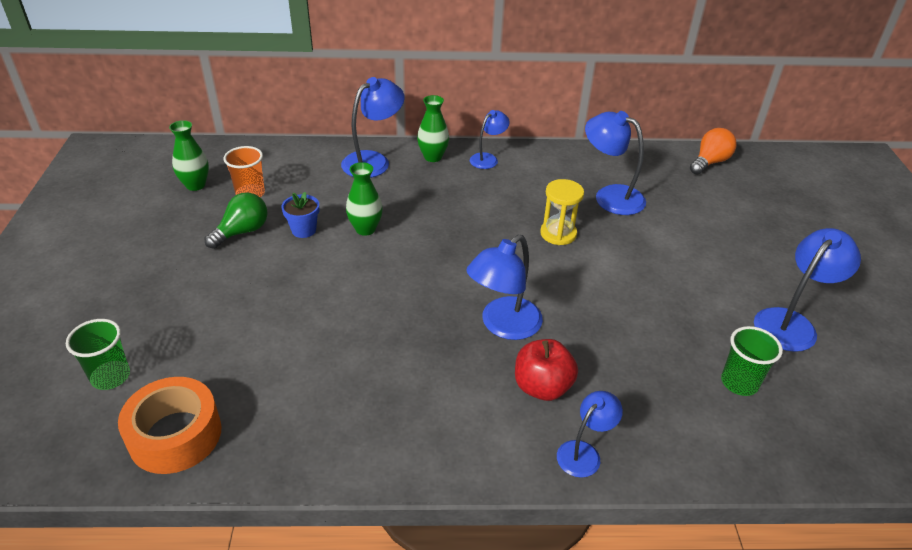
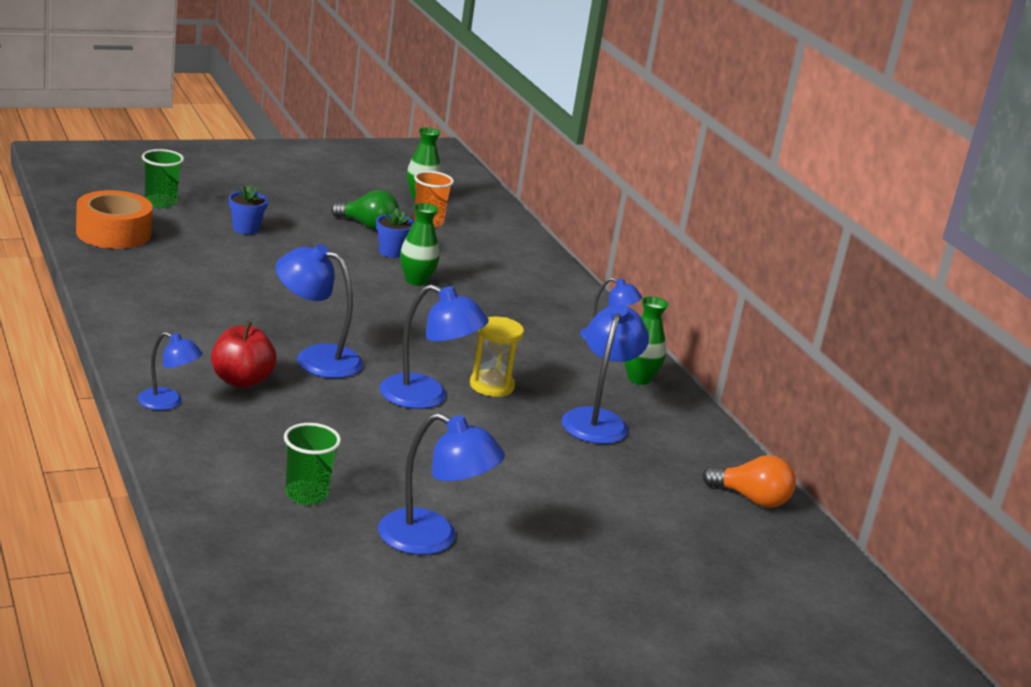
camera: 65 degrees right, 15 degrees down
blue lamp [341,77,404,178] -> blue lamp moved to [379,284,489,409]
green vase [417,95,449,162] -> green vase moved to [624,296,668,385]
none -> blue flower pot [229,185,268,235]

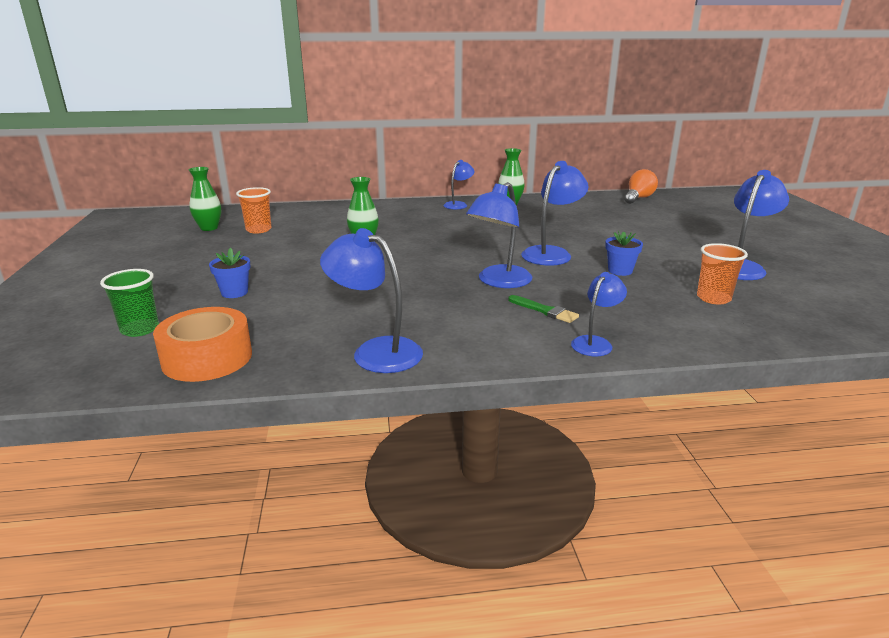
camera: 70 degrees left, 0 degrees up
red apple [211,321,276,388] -> green brush [508,295,579,323]
green cup [284,423,341,505] -> orange cup [697,243,748,304]
green light bulb [331,190,399,230] -> none
blue flower pot [376,208,414,258] -> blue flower pot moved to [605,231,643,276]
yellow hourglass [470,317,524,397] -> none
blue lamp [561,304,649,444] -> blue lamp moved to [320,228,423,373]

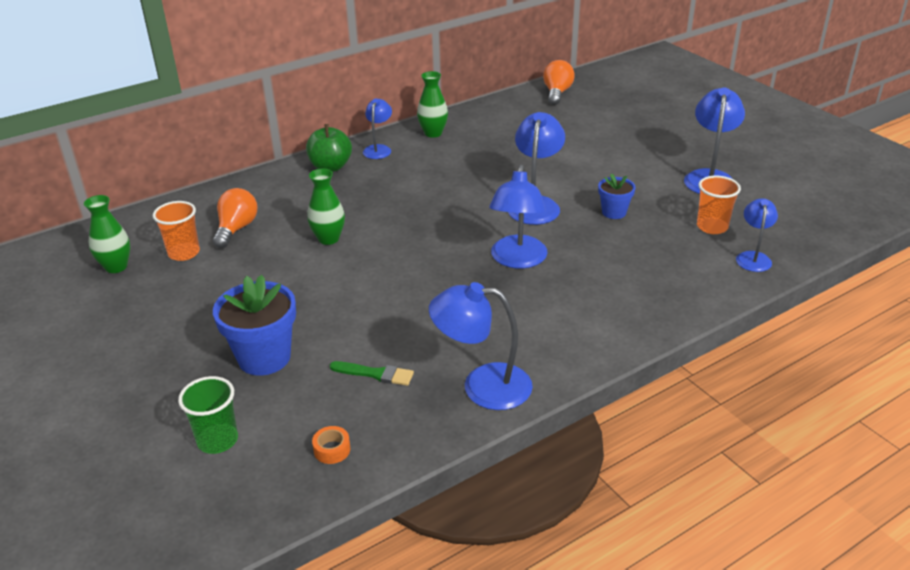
camera: 25 degrees left, 10 degrees up
orange tape [153,307,252,382] -> orange tape [312,426,350,464], size x0.40
blue flower pot [209,248,251,298] -> blue flower pot [213,275,296,376], size x1.77
green brush [508,295,579,323] -> green brush moved to [329,361,414,386]
blue lamp [571,272,627,356] -> blue lamp moved to [736,198,778,272]
none -> orange light bulb [213,188,257,248]
none -> green apple [306,124,352,172]

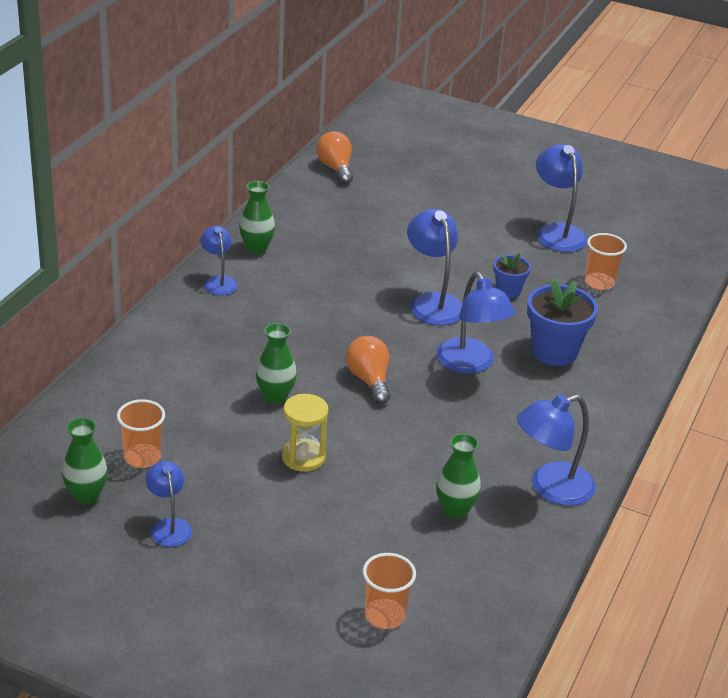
camera: 35 degrees left, 0 degrees up
green cup [178,376,238,454] -> orange cup [363,553,416,629]
orange light bulb [213,188,257,248] -> orange light bulb moved to [346,336,390,404]
blue flower pot [213,275,296,376] -> blue flower pot moved to [527,279,598,366]
green apple [306,124,352,172] -> none
orange tape [312,426,350,464] -> none
green brush [329,361,414,386] -> green vase [436,433,481,519]
blue lamp [736,198,778,272] -> blue lamp moved to [145,461,192,547]
none -> yellow hourglass [282,394,328,472]

